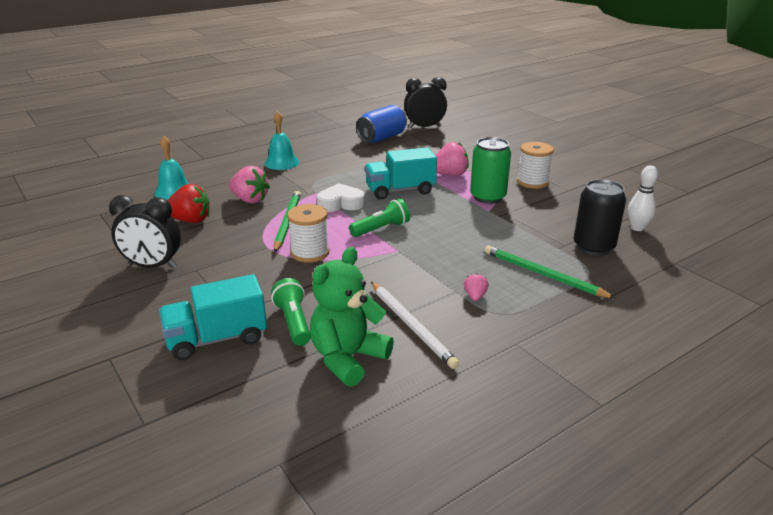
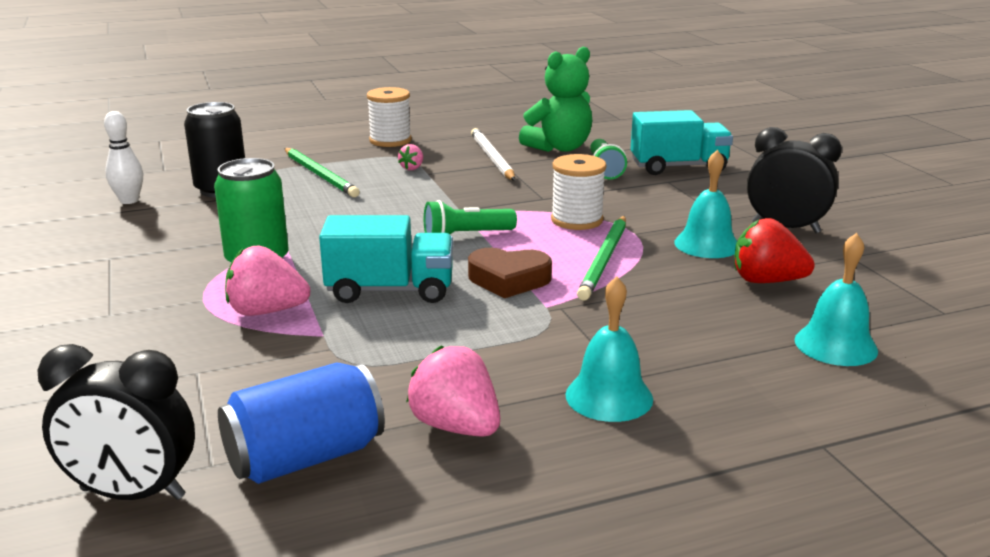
camera: 165 degrees left, 5 degrees down
pink strawberry [229,166,270,204] -> pink strawberry moved to [406,345,500,437]
white heart [317,183,365,212] -> brown heart [468,248,552,298]
white spool [517,142,554,189] -> white spool moved to [367,87,412,147]
none -> turquoise bell [674,150,737,258]

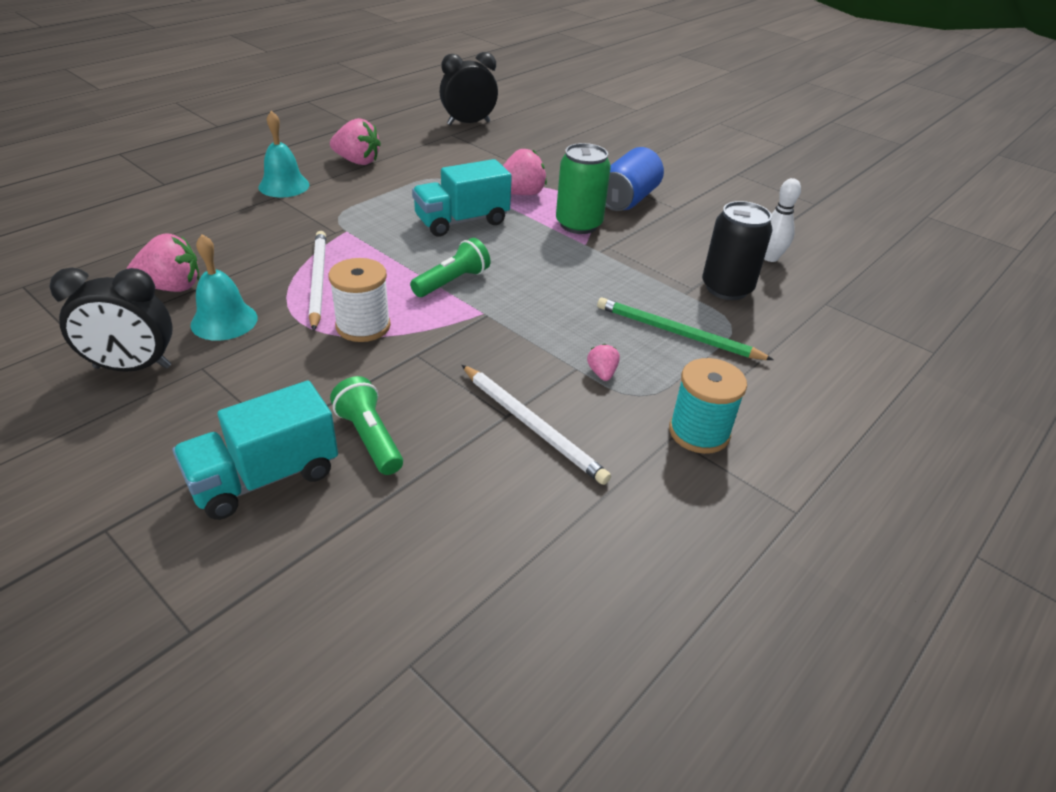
camera: 150 degrees right, 15 degrees up
blue can [218,363,385,484] -> blue can moved to [606,147,664,211]
white spool [367,87,412,147] -> turquoise spool [669,358,747,454]
brown heart [468,248,552,298] -> none
green teddy bear [519,47,592,152] -> none
green pencil [577,216,626,301] -> white pencil [309,231,326,331]
red strawberry [734,218,815,283] -> pink strawberry [127,233,199,292]
turquoise bell [794,233,878,366] -> none

